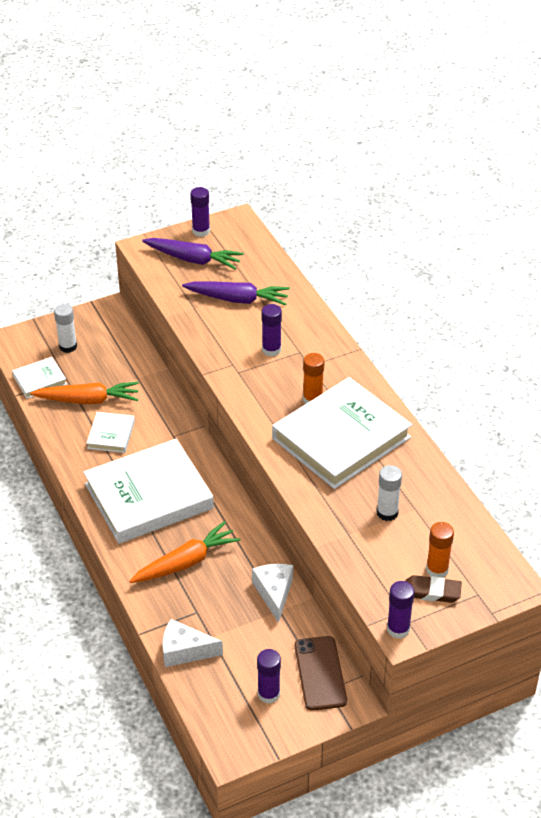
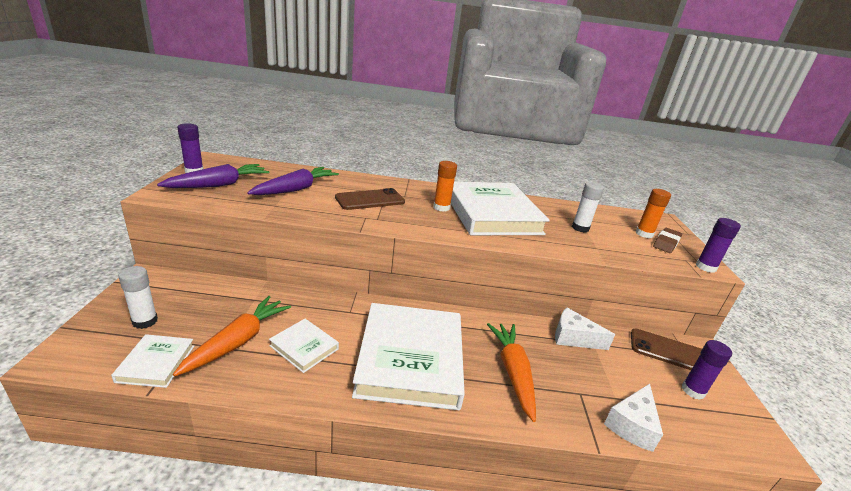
camera: 65 degrees left, 15 degrees down
purple glue stick [261,304,282,356] -> brown phone [335,188,405,210]

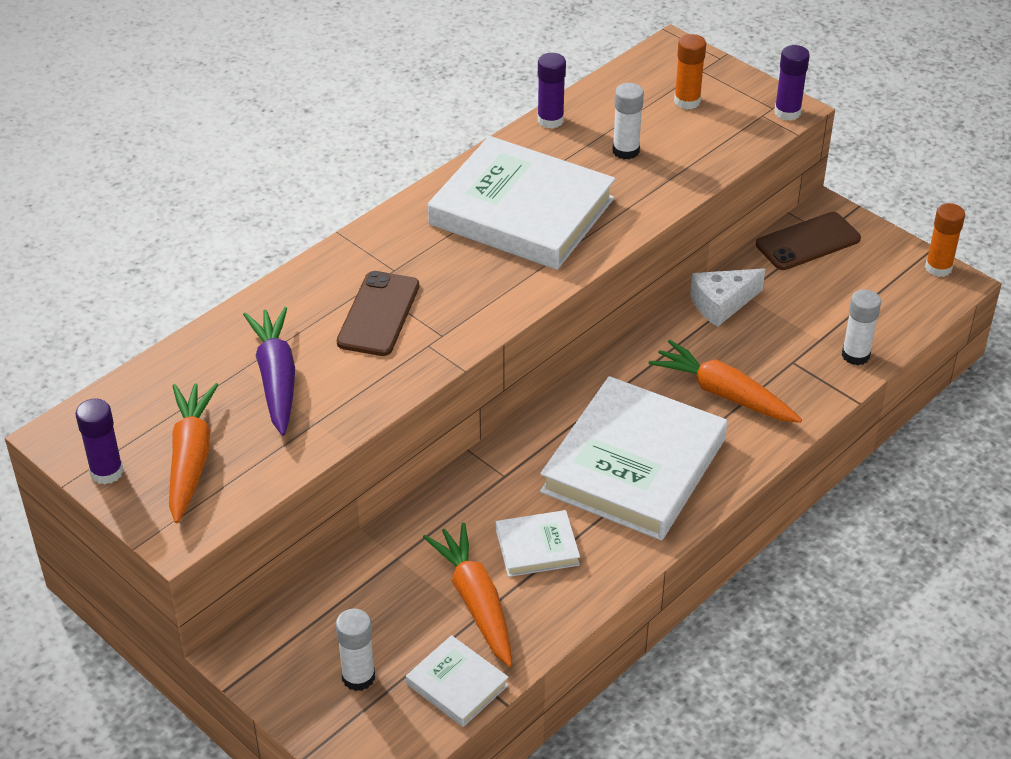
camera: 45 degrees left, 15 degrees up
purple carrot [157,164,269,188] -> orange carrot [169,383,219,523]
white book [352,303,465,410] -> white book turned 75 degrees clockwise [540,376,727,540]
orange glue stick [433,161,457,212] -> orange glue stick moved to [925,203,965,277]
white cheese [604,384,663,452] -> white glue stick [842,289,881,365]
brown eraser [653,228,682,253] -> none
purple glue stick [682,340,732,400] -> purple glue stick moved to [537,53,566,129]

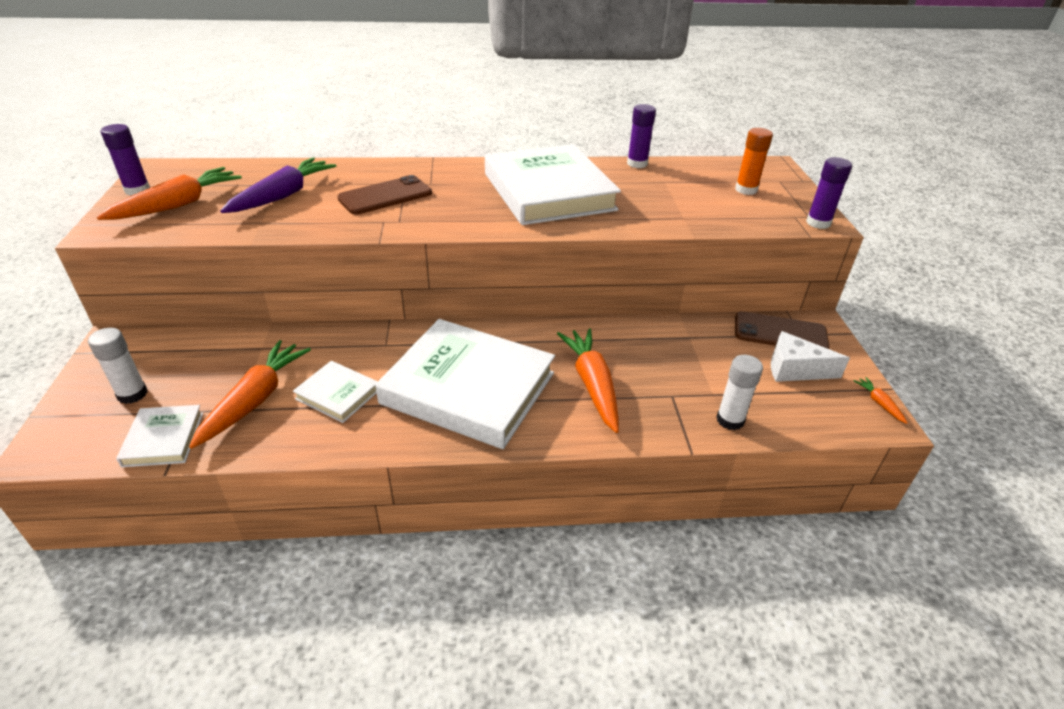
camera: 40 degrees right, 5 degrees down
white book [540,376,727,540] -> white book turned 45 degrees clockwise [375,319,555,449]
white glue stick [612,83,644,160] -> none
white cheese [690,268,765,327] -> white cheese moved to [771,331,850,382]
orange glue stick [925,203,965,277] -> orange carrot [854,377,907,424]

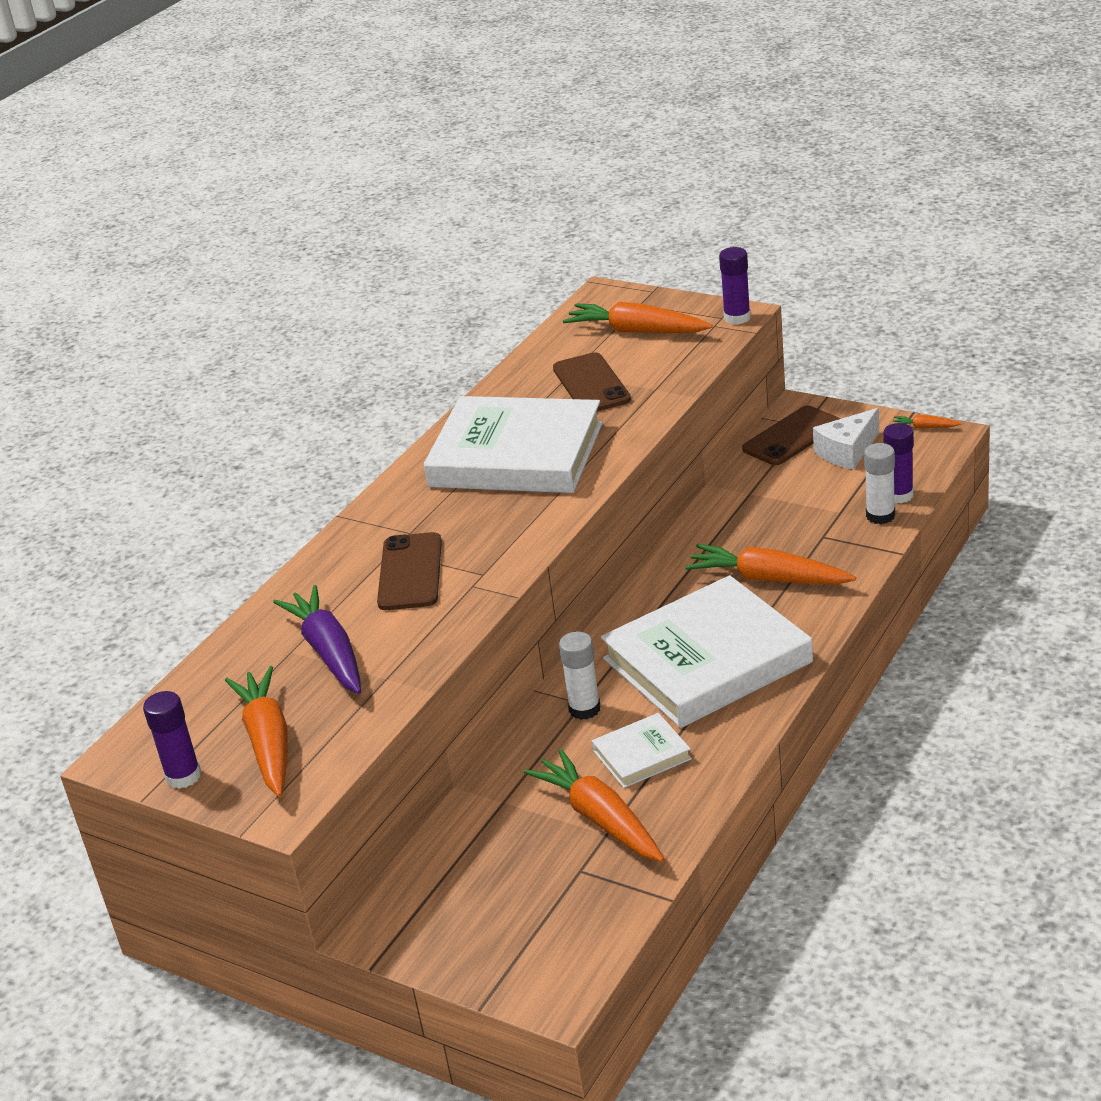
camera: 50 degrees left, 5 degrees down
white glue stick [88,328,148,404] -> white glue stick moved to [559,632,601,720]
white book [116,405,203,467] -> none
purple glue stick [627,104,656,168] -> purple glue stick moved to [883,423,914,504]
orange glue stick [735,128,773,195] -> orange carrot [563,302,713,333]
none -> brown phone [553,352,631,412]

